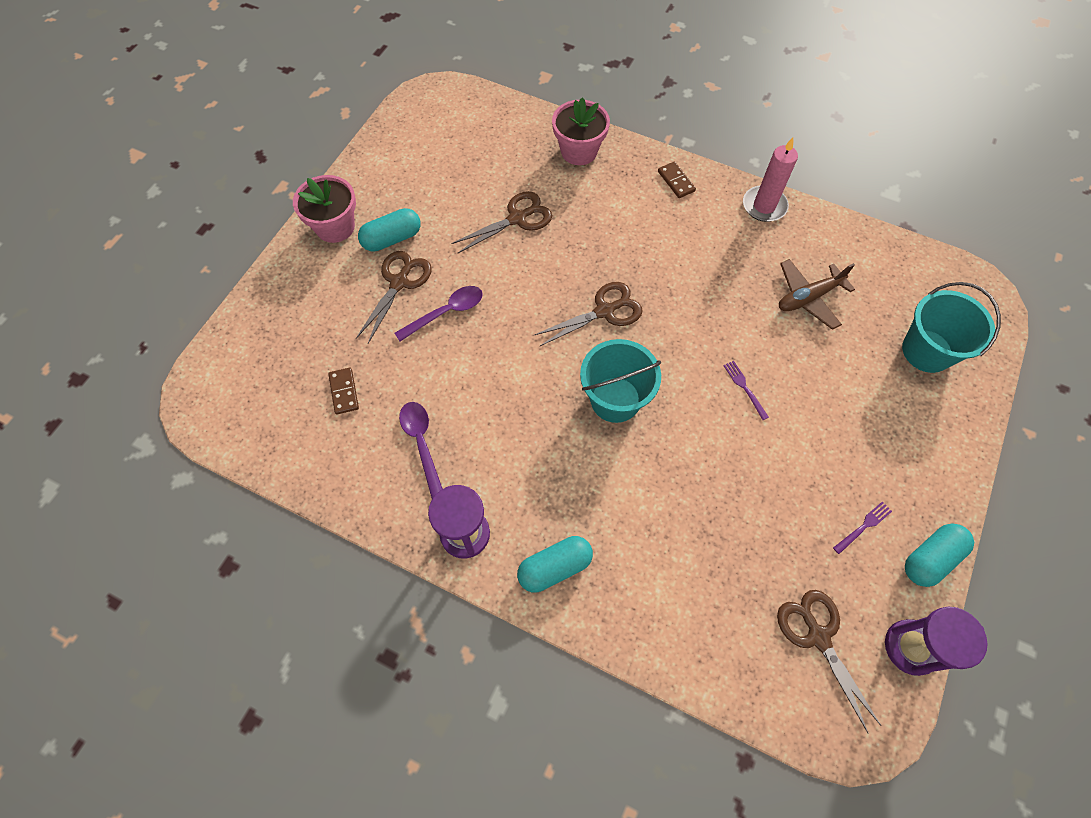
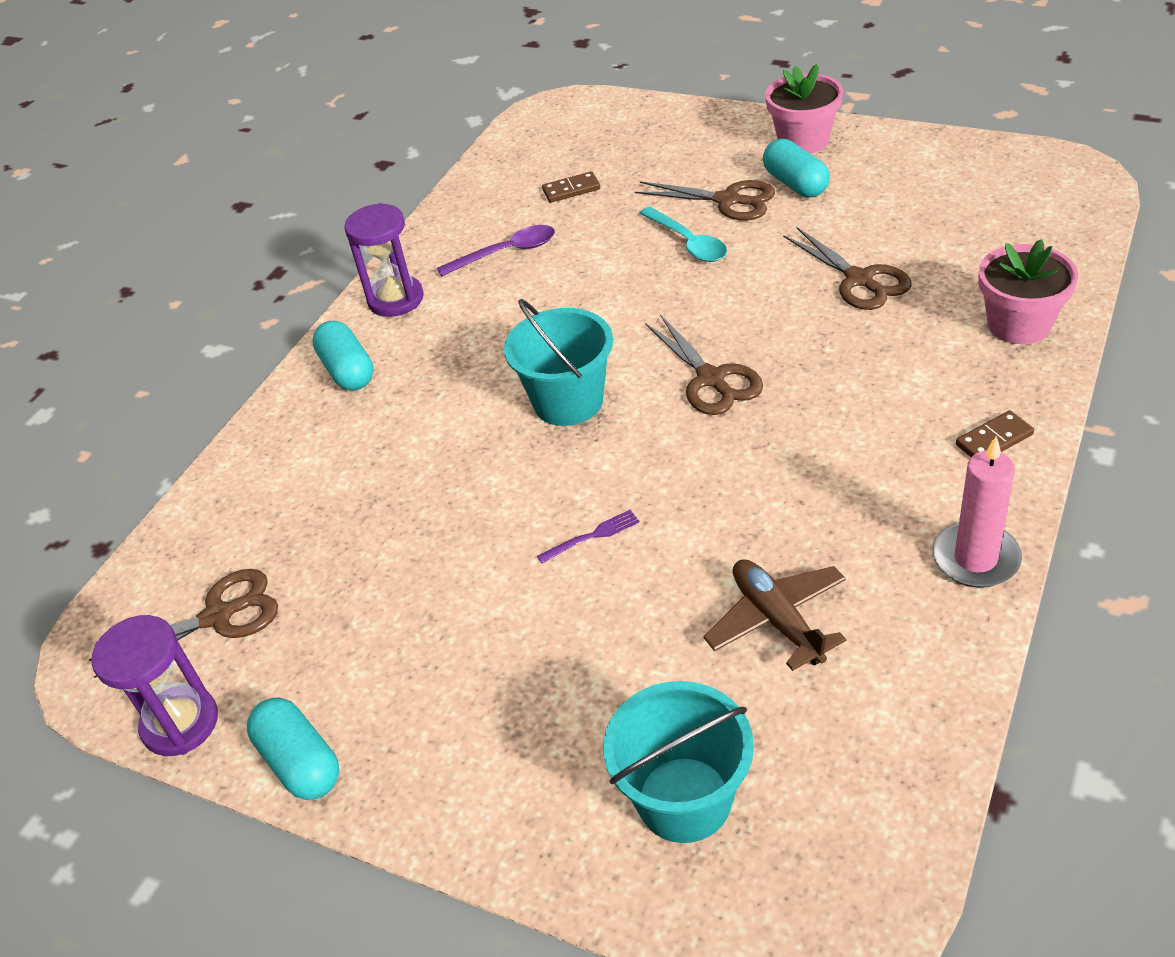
camera: 95 degrees right, 20 degrees down
purple spoon [394,286,483,341] -> turquoise spoon [640,207,727,262]
purple fork [833,501,892,554] -> none

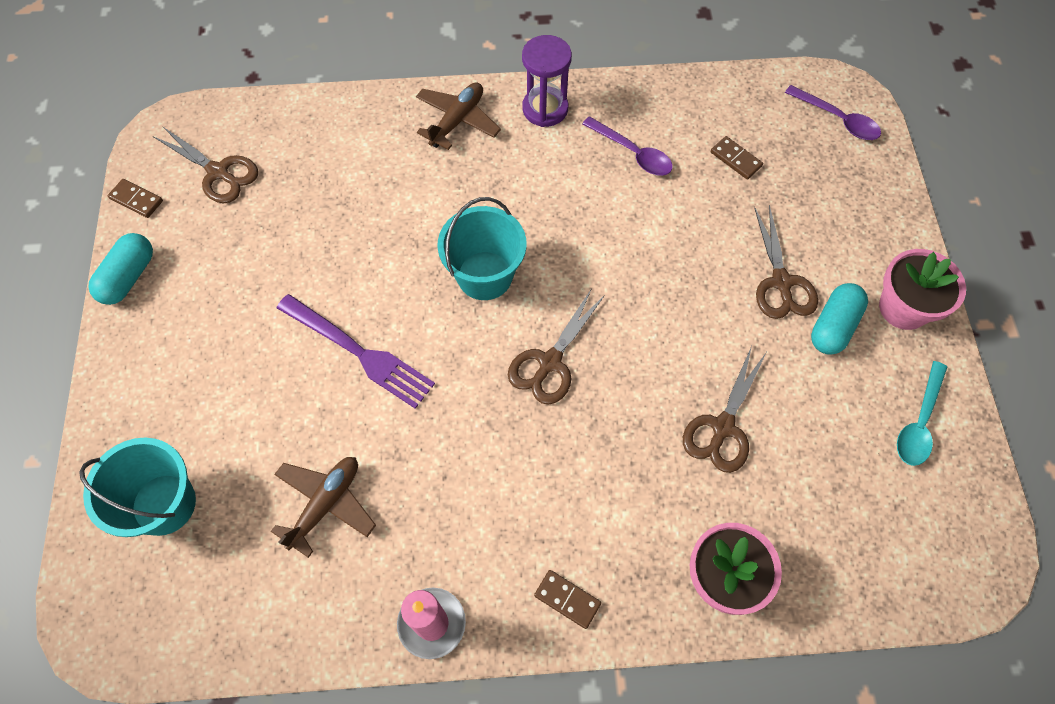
camera: 55 degrees right, 20 degrees up
purple hourglass [91,615,218,756] -> brown domino [108,179,163,218]
turquoise capsule [312,321,374,391] -> brown plane [416,82,501,150]
purple fork [537,509,640,563] -> purple fork [277,294,435,409], size x2.28
turquoise spoon [640,207,727,262] -> turquoise spoon moved to [897,361,947,466]
none -> purple spoon [785,85,881,140]

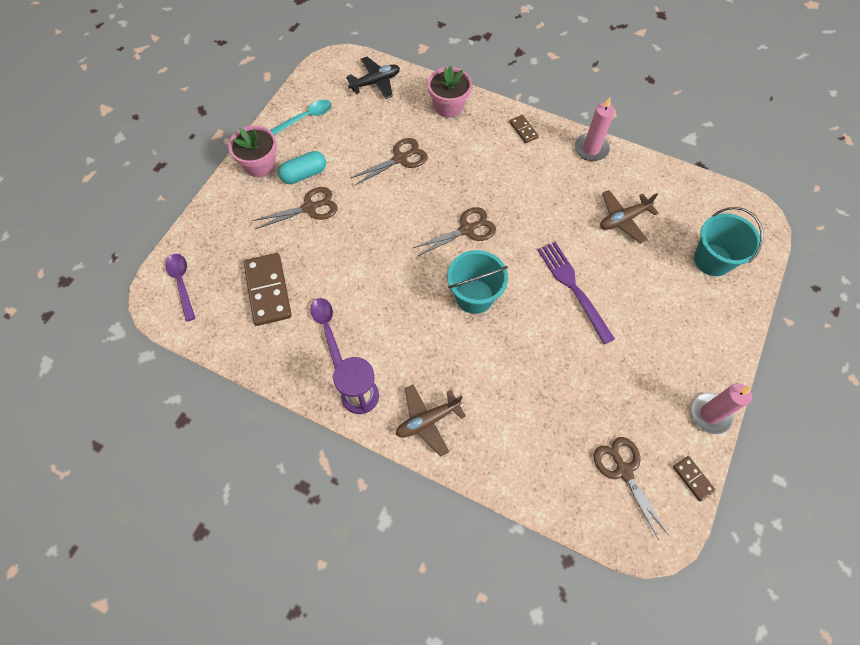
camera: 150 degrees left, 0 degrees up
turquoise capsule [88,233,153,305] -> pink candle [690,383,752,434]
brown domino [711,136,763,179] -> brown domino [244,253,292,326], size x2.05
brown scissors [754,205,818,319] -> brown scissors turned 45 degrees clockwise [252,187,338,229]
none -> black plane [346,57,400,99]

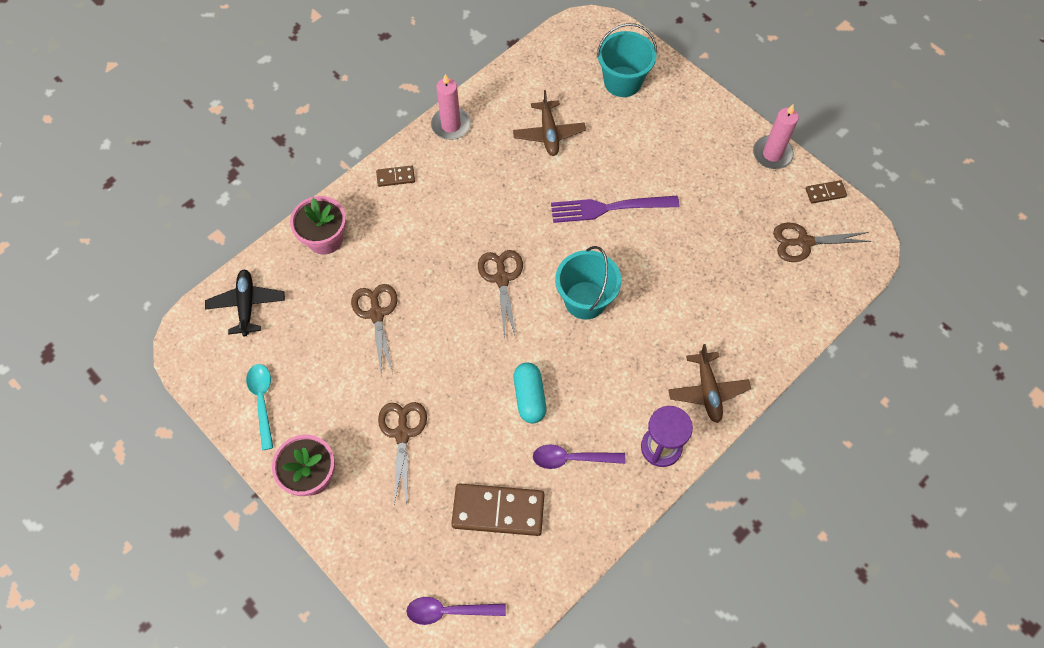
camera: 70 degrees left, 0 degrees up
turquoise capsule [278,151,326,184] -> turquoise capsule moved to [513,363,546,423]

